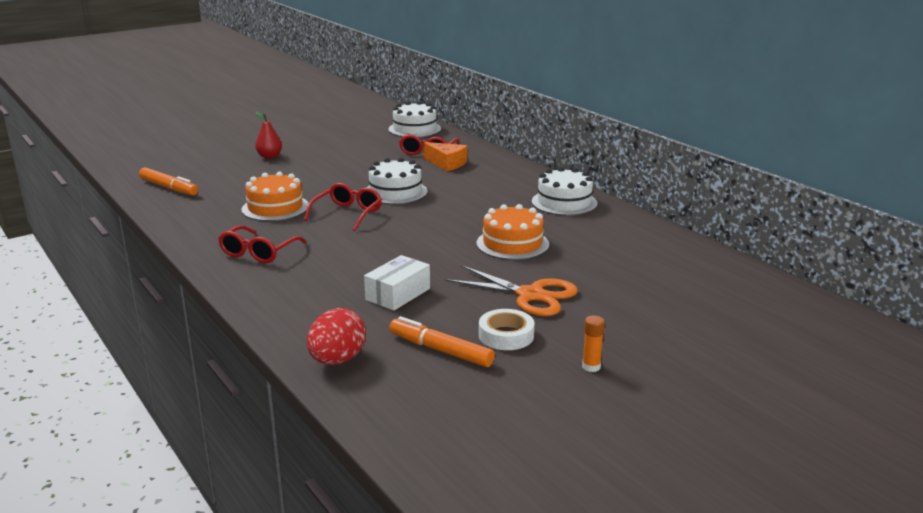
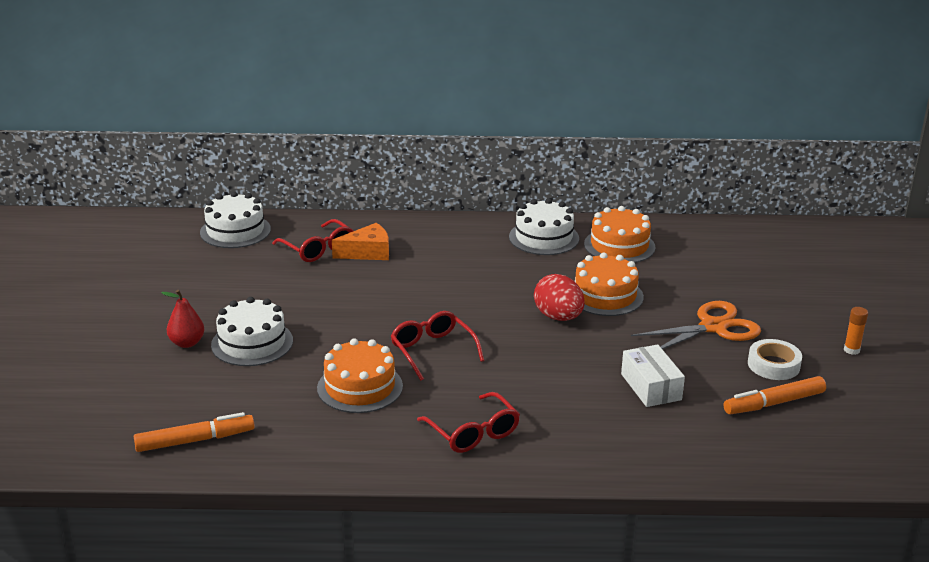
camera: 55 degrees left, 5 degrees up
red egg [307,308,366,365] -> red egg moved to [534,274,585,321]
white cake [367,158,428,205] -> white cake moved to [211,297,293,366]
none -> orange cake [584,206,655,263]

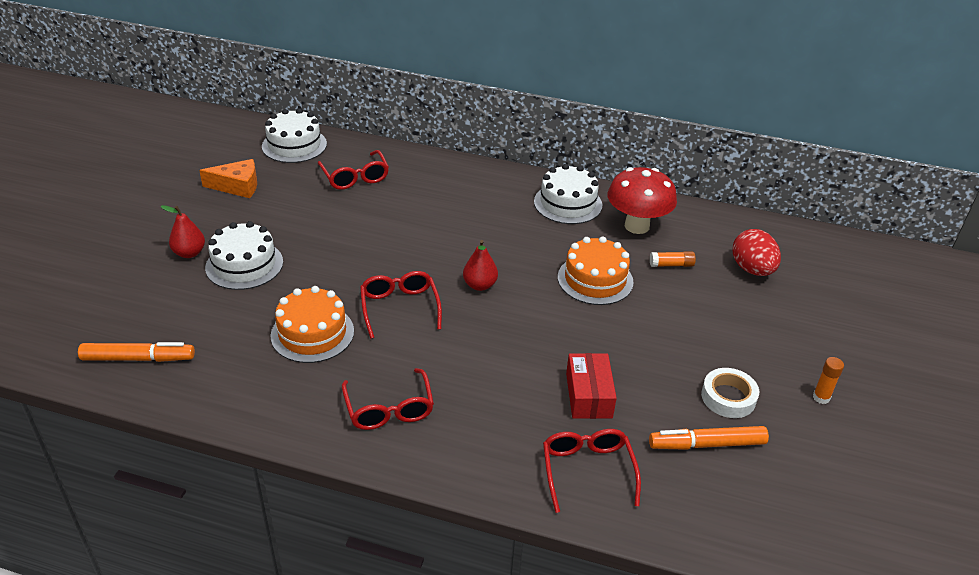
camera: 15 degrees right, 10 degrees up
orange cheese [332,223,389,260] -> orange cheese moved to [199,159,257,198]
red egg [534,274,585,321] -> red egg moved to [733,229,781,276]
orange cake [584,206,655,263] -> red mushroom [608,167,677,234]
white box [621,344,685,407] -> red box [566,353,617,419]
orange scissors [631,301,761,349] -> none
none -> red pear [463,240,498,291]
none -> red glasses [543,429,641,513]
none -> orange glue stick [650,251,696,267]

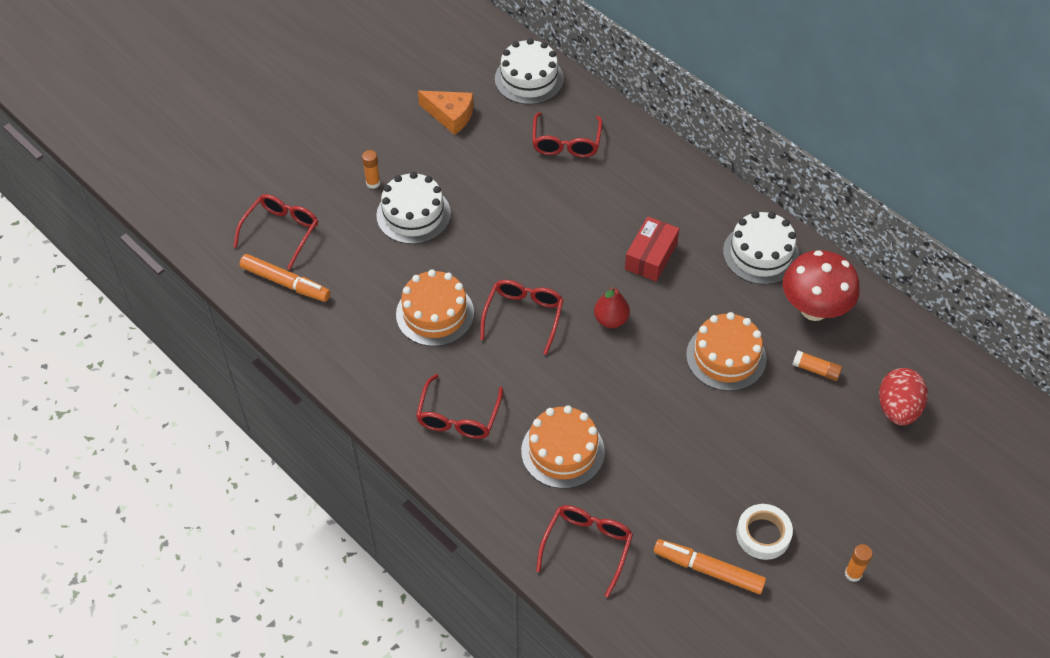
camera: 30 degrees right, 15 degrees up
red pear [161,205,205,258] -> orange glue stick [362,150,380,189]
red box [566,353,617,419] -> red box moved to [625,216,679,282]
none -> red glasses [234,194,318,269]
none -> orange cake [521,405,605,489]

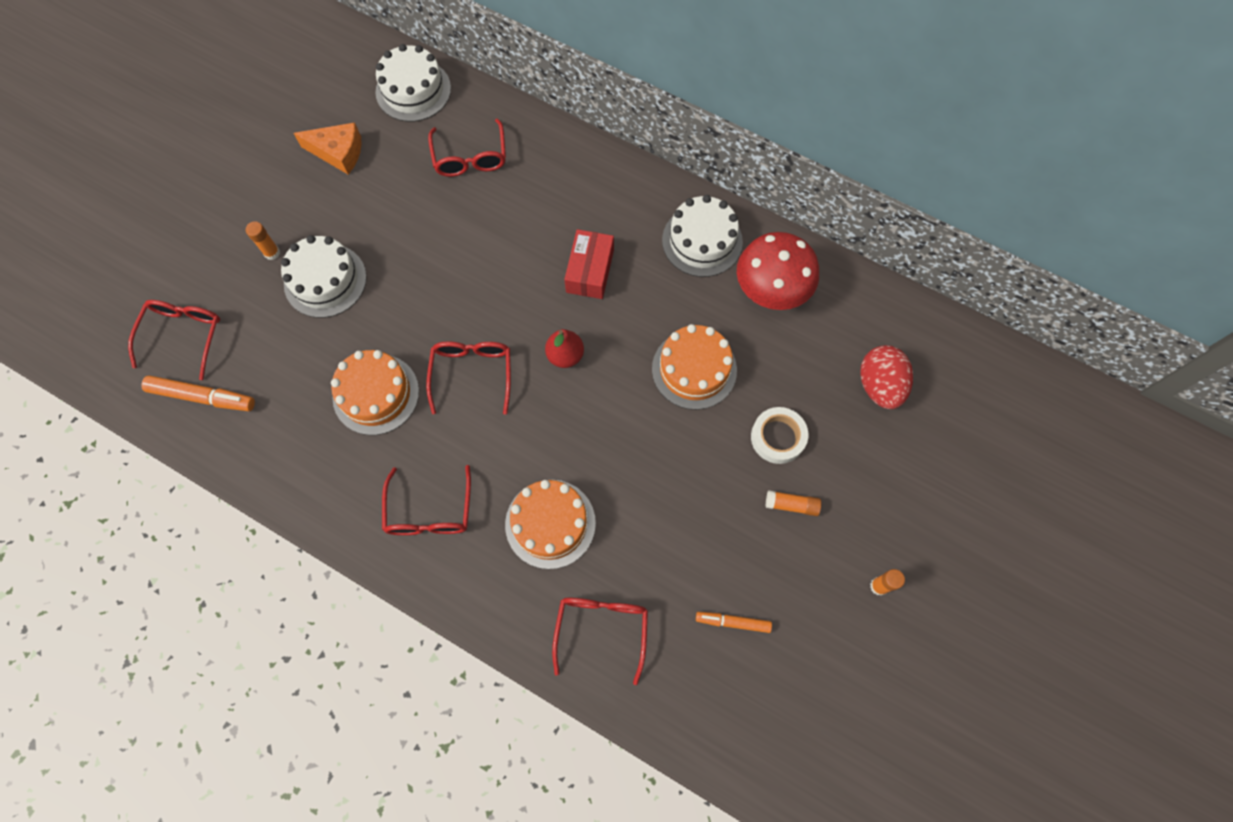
camera: 15 degrees left, 15 degrees up
orange marker [654,539,766,594] -> orange marker [696,612,772,633], size x0.62
white tape [736,504,793,560] -> white tape moved to [751,407,808,464]
orange glue stick [792,350,842,381] -> orange glue stick moved to [766,490,822,516]

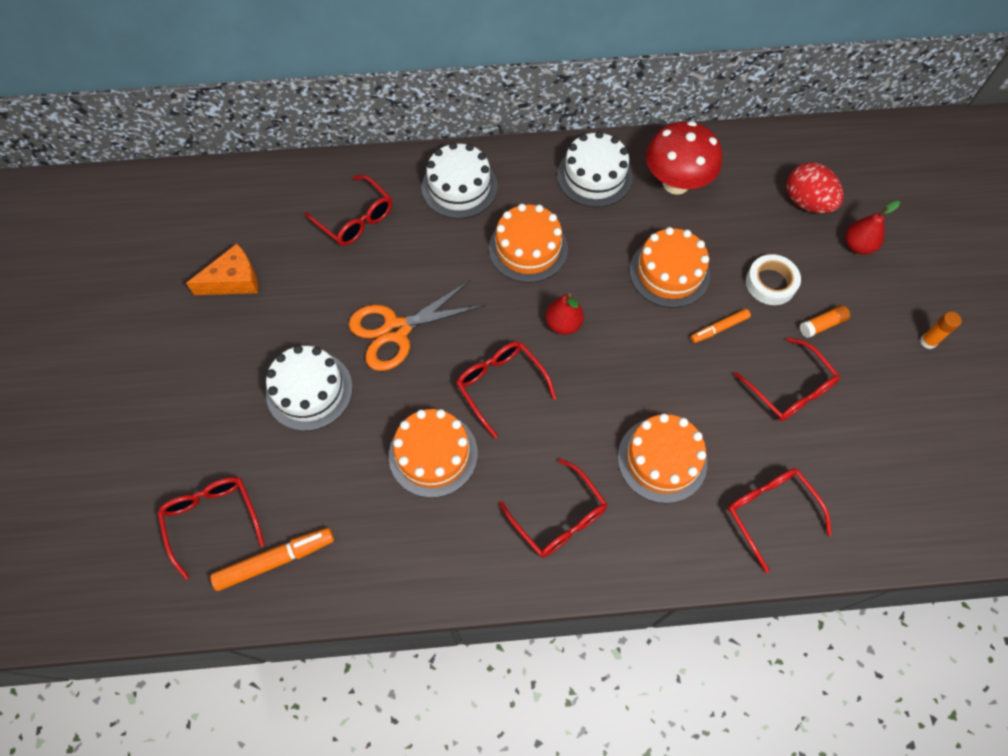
camera: 35 degrees left, 5 degrees down
orange glue stick [246,221,280,260] -> none
white cake [375,44,451,122] -> white cake moved to [422,142,497,219]
red box [564,229,614,299] -> orange cake [489,204,568,283]
orange marker [696,612,772,633] -> orange marker moved to [690,309,751,343]
none -> orange scissors [349,280,485,371]
none -> red glasses [734,337,840,421]
none -> red pear [845,201,900,255]

